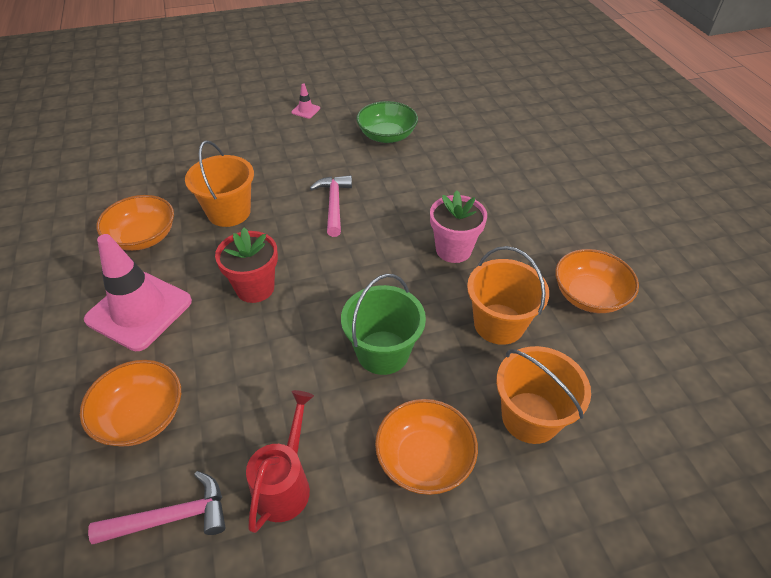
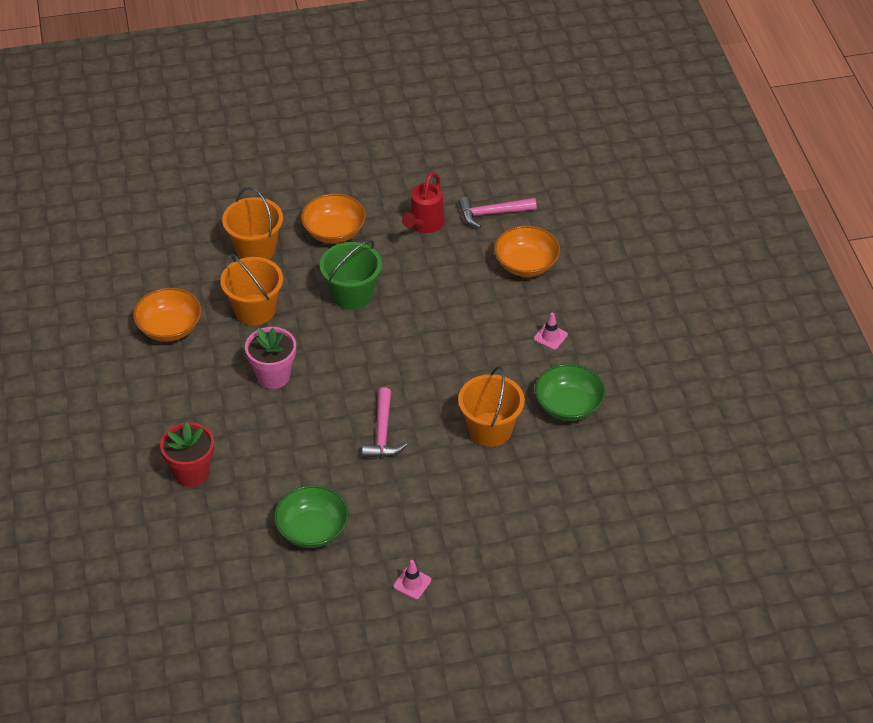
camera: 175 degrees left, 0 degrees up
pink traffic cone [84,234,192,351] -> pink traffic cone [534,313,568,350], size x0.41
orange bowl [96,195,174,251] -> green bowl [535,364,606,421]
red flower pot [215,228,278,303] -> red flower pot moved to [160,422,214,487]

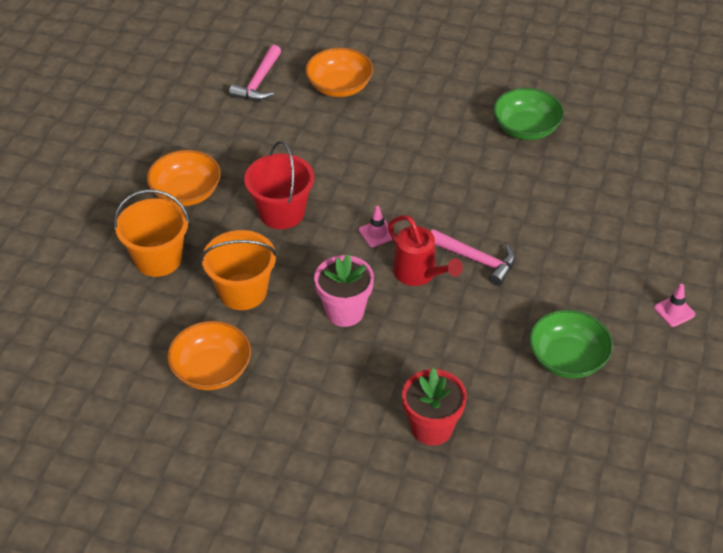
camera: 60 degrees left, 0 degrees up
green bucket [320,240,382,310] -> red bucket [244,141,314,229]
red watering can [402,172,445,233] -> red watering can moved to [388,215,463,286]
orange bucket [458,366,525,447] -> none
pink traffic cone [534,313,568,350] -> pink traffic cone moved to [359,206,396,247]

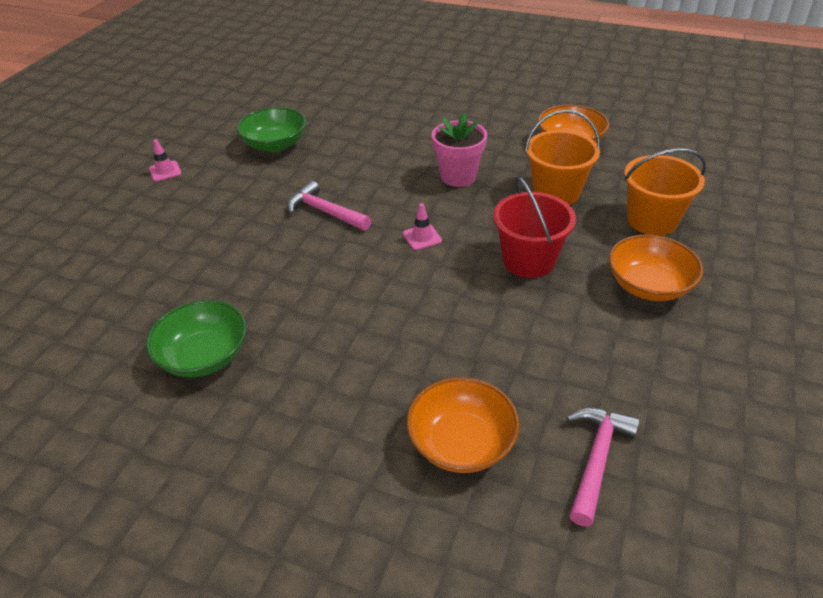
camera: 175 degrees left, 5 degrees down
red watering can [388,215,463,286] -> none
red flower pot [402,368,467,446] -> none

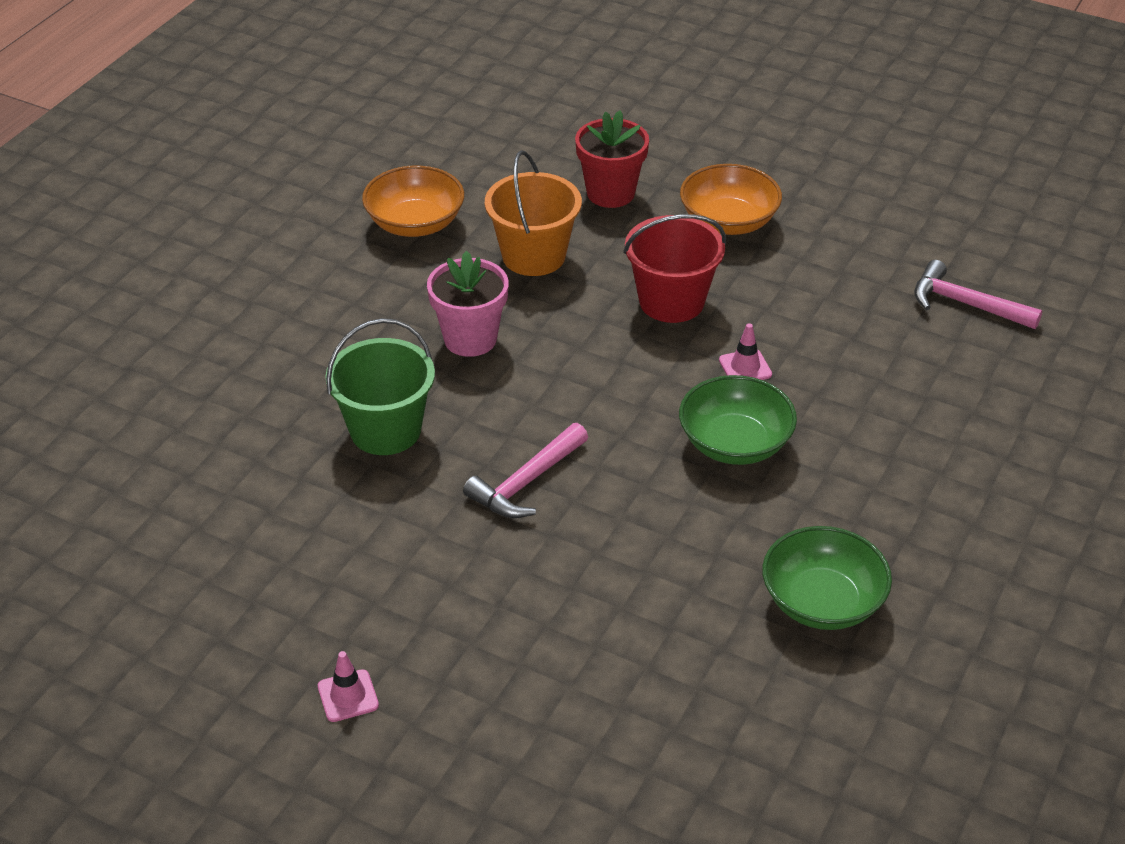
camera: 85 degrees left, 0 degrees up
green bowl [237,107,306,152] -> green bowl moved to [679,375,797,465]
pink traffic cone [403,203,442,250] -> pink traffic cone moved to [719,323,772,380]
orange bowl [407,377,520,473] -> none
orange bucket [624,148,706,236] -> red flower pot [575,110,649,208]
none -> green bucket [325,318,435,455]

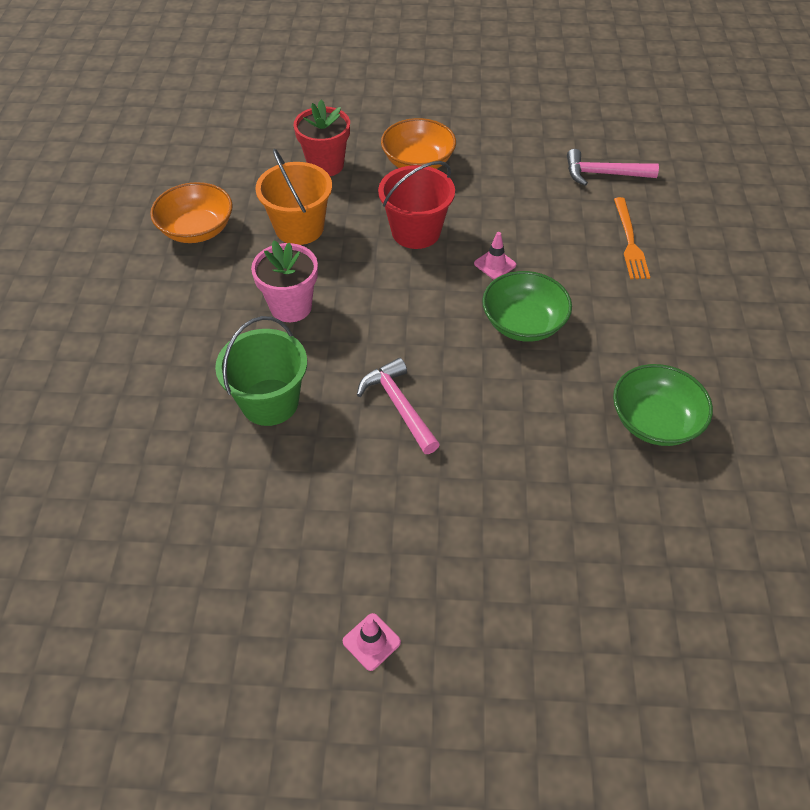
camera: 25 degrees left, 10 degrees up
pink hammer [463,423,588,518] -> pink hammer turned 135 degrees clockwise [357,358,440,454]
none -> orange fork [614,197,650,279]

